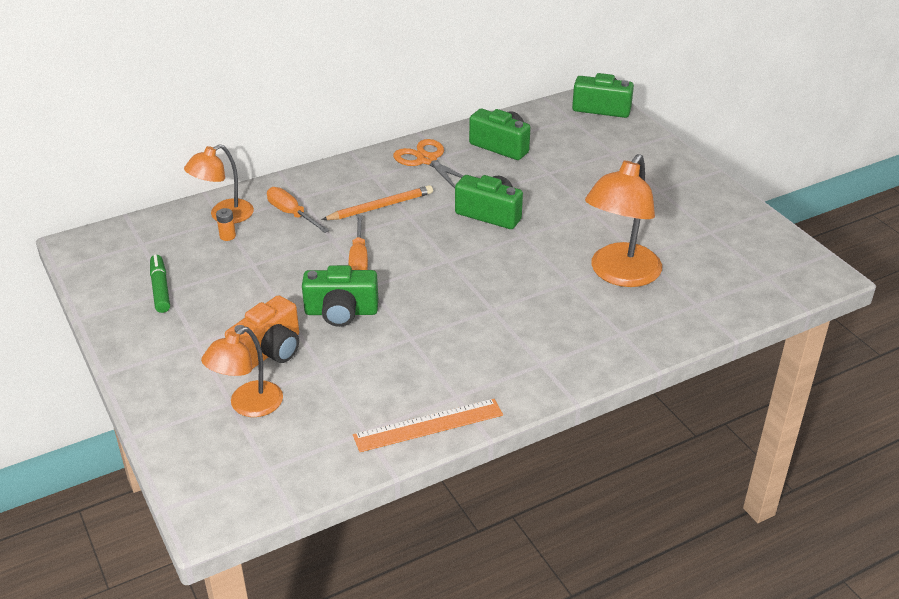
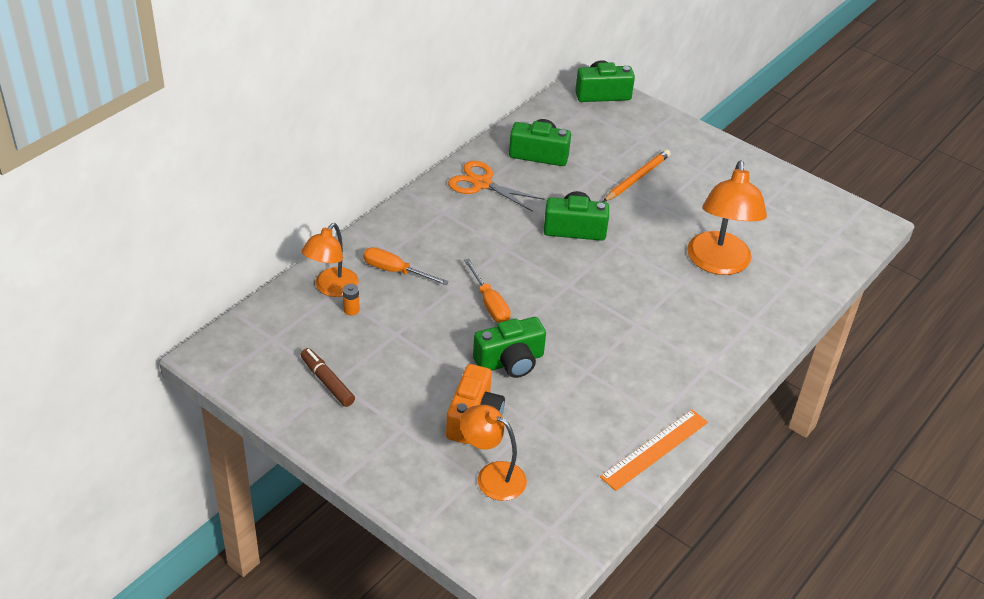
camera: 25 degrees left, 5 degrees up
green marker [150,254,170,313] -> brown marker [301,348,355,407]
orange lamp [201,327,283,417] -> orange lamp turned 105 degrees clockwise [460,405,527,501]
orange pencil [322,185,433,220] -> orange pencil moved to [603,149,671,202]

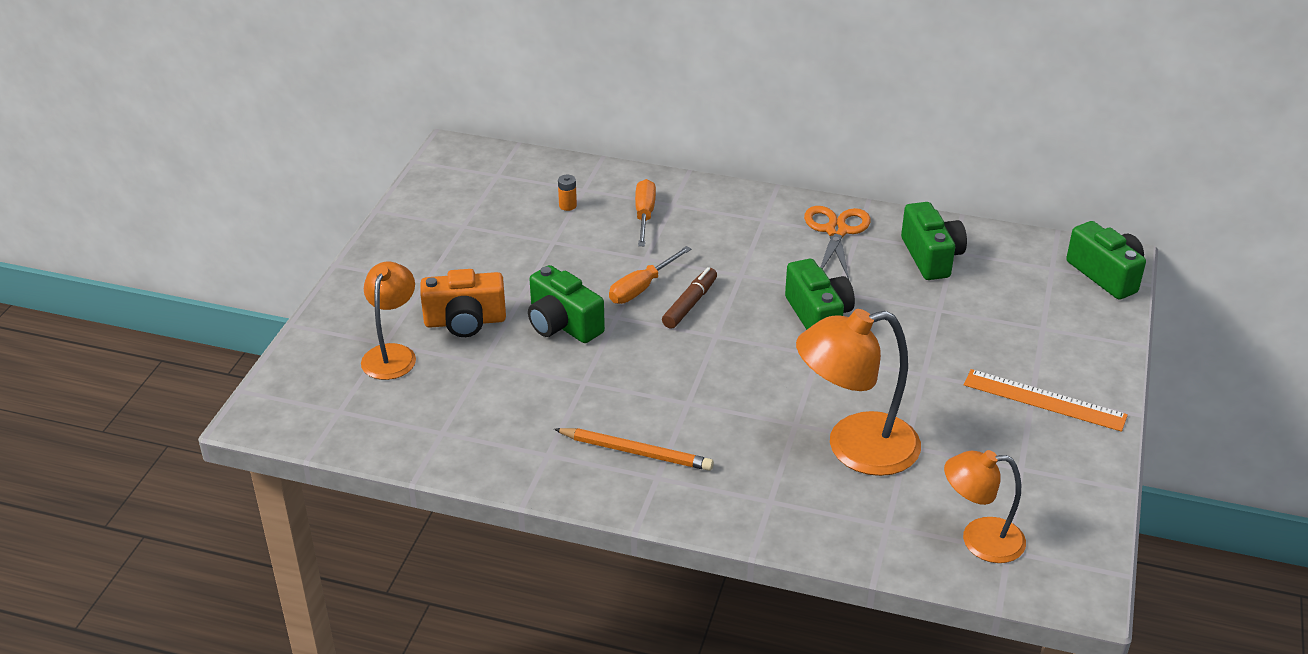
camera: 70 degrees right, 5 degrees down
brown marker [301,348,355,407] -> brown marker moved to [662,267,717,329]
orange lamp [302,223,359,297] -> orange lamp moved to [944,450,1026,563]
orange ruler [600,410,708,491] -> orange ruler moved to [964,369,1128,432]
orange pencil [603,149,671,202] -> orange pencil moved to [554,428,714,471]

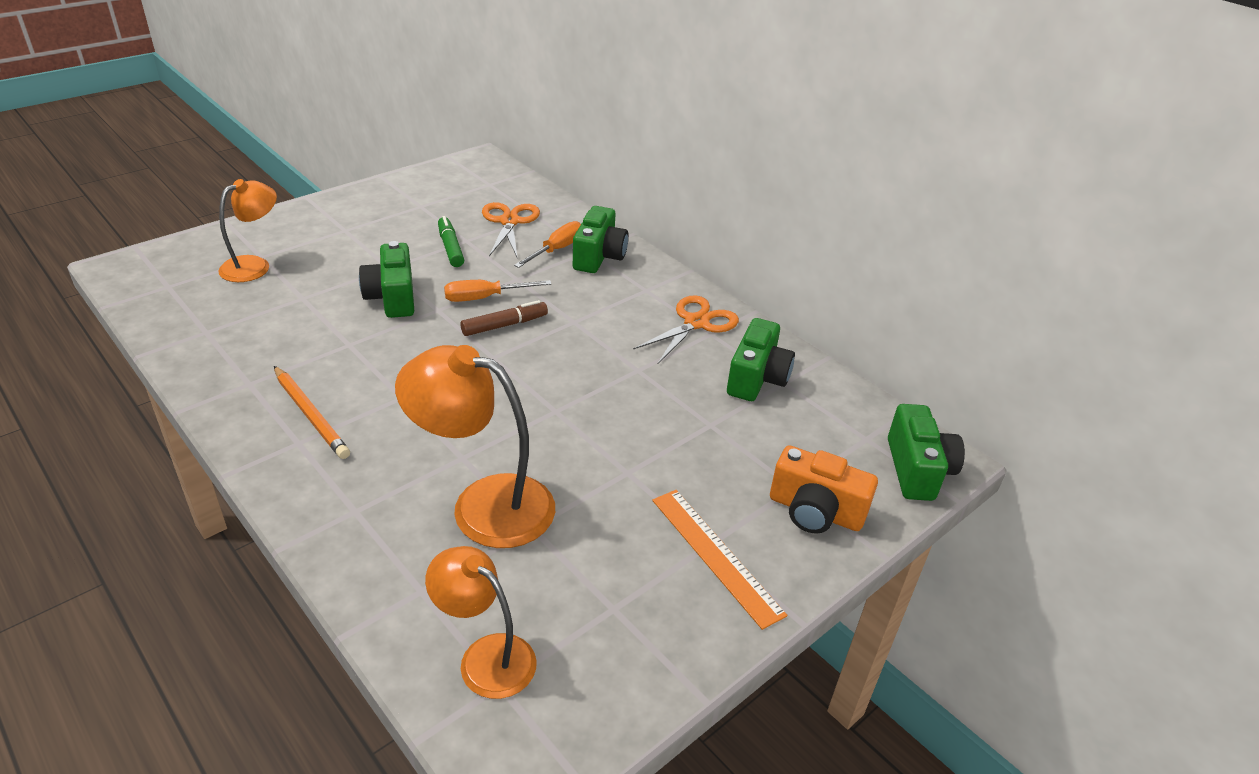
camera: 30 degrees right, 0 degrees up
orange camera [420,269,506,337] -> orange camera moved to [770,445,878,534]
orange battery [558,175,577,211] -> orange scissors [482,202,540,257]
green camera [785,259,855,330] -> green camera moved to [573,206,629,273]
none -> green marker [438,216,464,267]

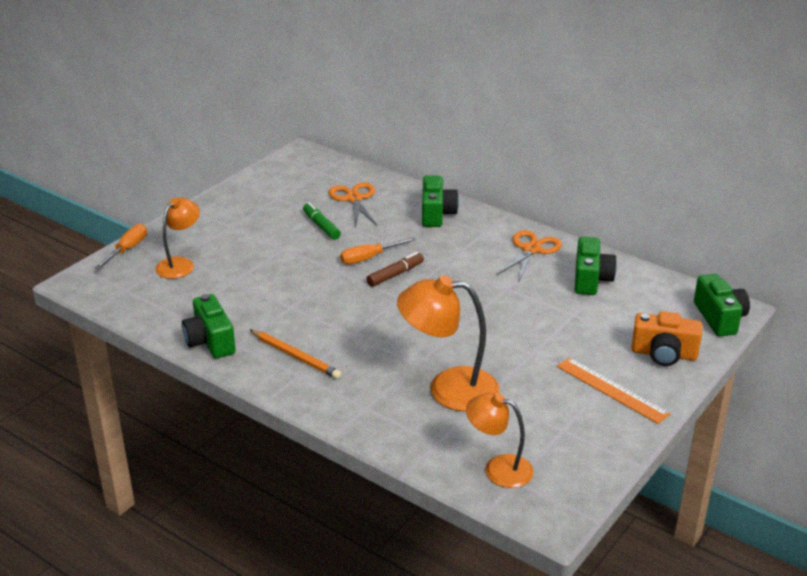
camera: 10 degrees left, 5 degrees down
green camera [359,241,414,318] -> green camera moved to [182,294,236,359]
orange screwdriver [514,221,581,268] -> orange screwdriver moved to [95,224,147,270]

